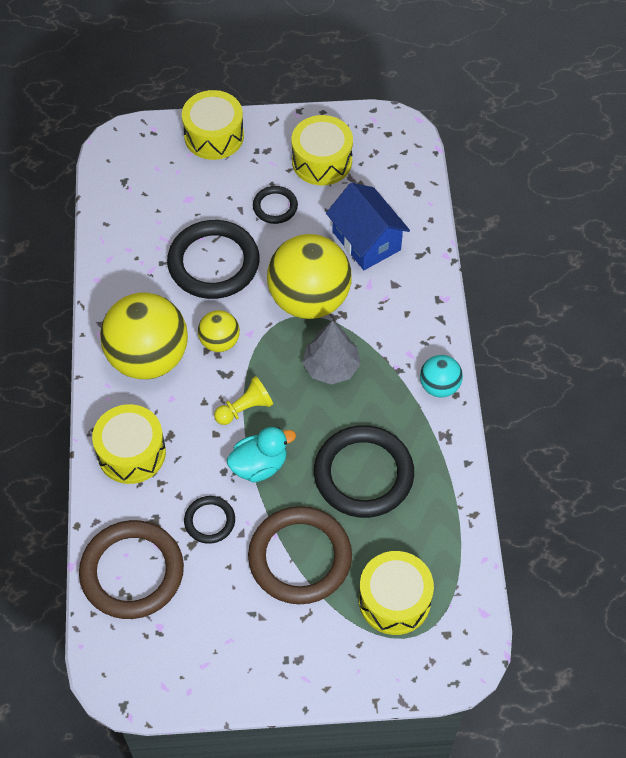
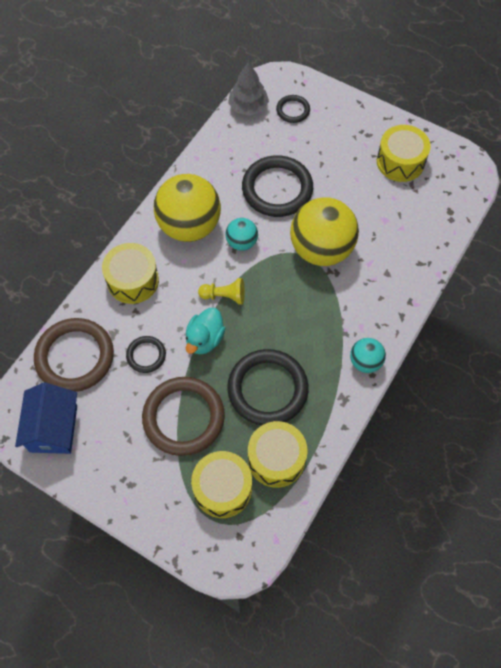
camera: 35 degrees right, 5 degrees up
yellow drum [182,90,244,160] -> yellow drum moved to [248,421,308,488]
yellow ball [198,310,240,352] -> turquoise ball [226,218,258,251]
turquoise duck [227,427,296,483] -> turquoise duck turned 105 degrees clockwise [186,308,226,354]
black ring [253,186,298,224] -> black ring moved to [276,95,310,123]
grey tree [302,320,361,384] -> grey tree moved to [228,62,269,116]
blue house [326,183,410,270] -> blue house moved to [15,382,77,454]

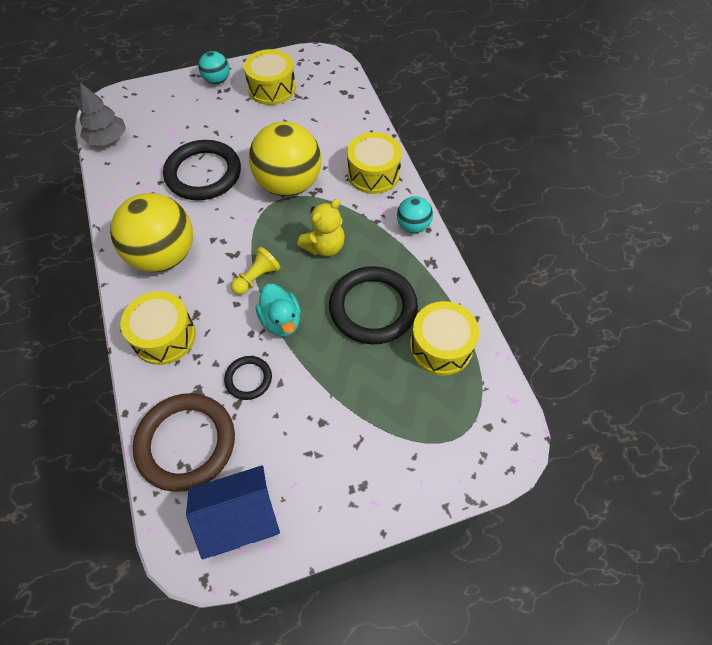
camera: 50 degrees left, 5 degrees down
blue house [15,382,77,454] -> blue house turned 60 degrees counterclockwise [186,465,280,559]
brown ring [142,377,225,456] -> none
yellow drum [191,451,252,518] -> yellow drum moved to [347,132,402,194]
turquoise ball [226,218,258,251] -> turquoise ball moved to [198,51,230,84]
black ring [276,95,310,123] -> none
none -> yellow teddy bear [297,199,345,256]

